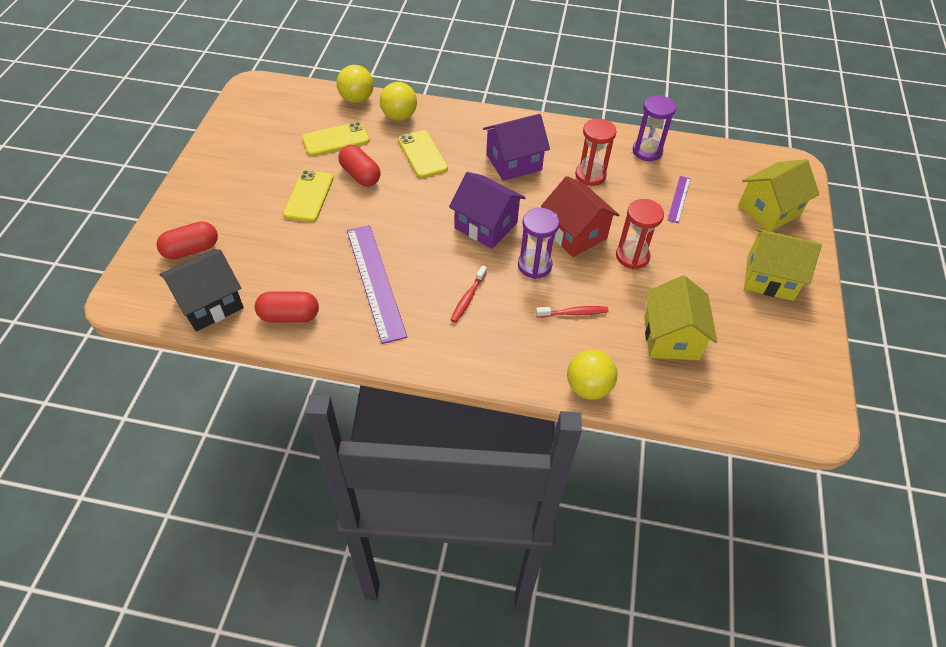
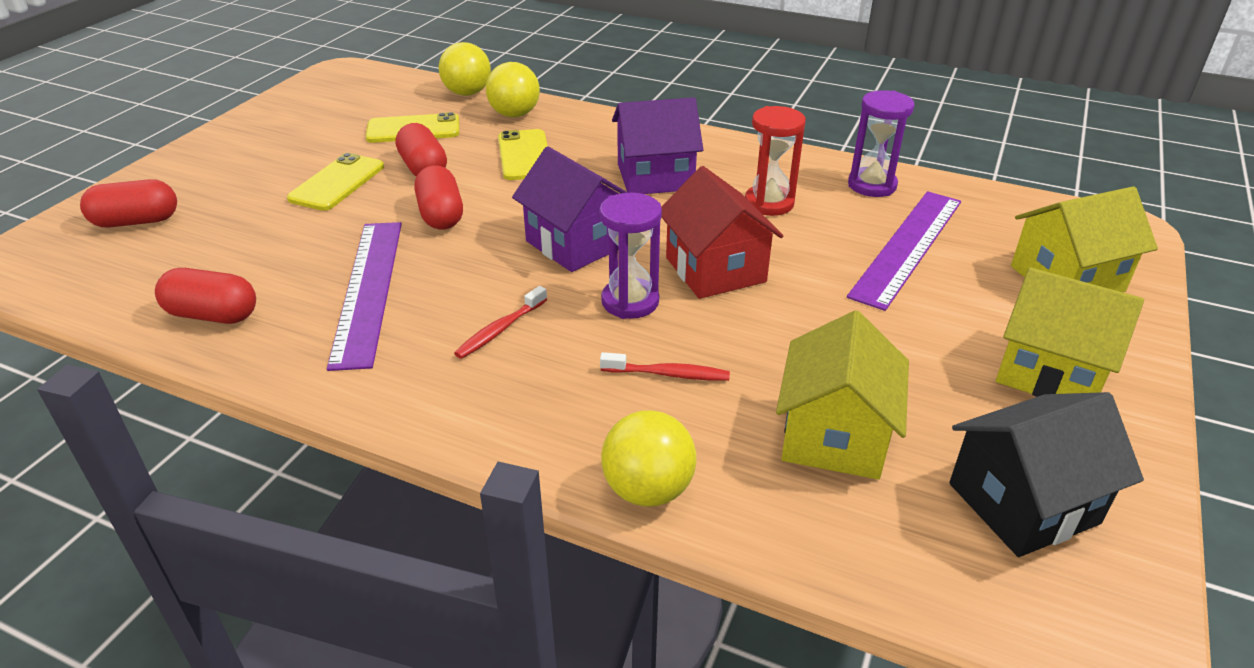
camera: 15 degrees right, 15 degrees down
black house [159,249,244,331] -> black house moved to [949,392,1144,557]
red hourglass [616,199,664,269] -> none
purple ruler [667,176,691,223] -> purple ruler [847,191,961,311], size x2.03
none -> red capsule [415,166,463,230]

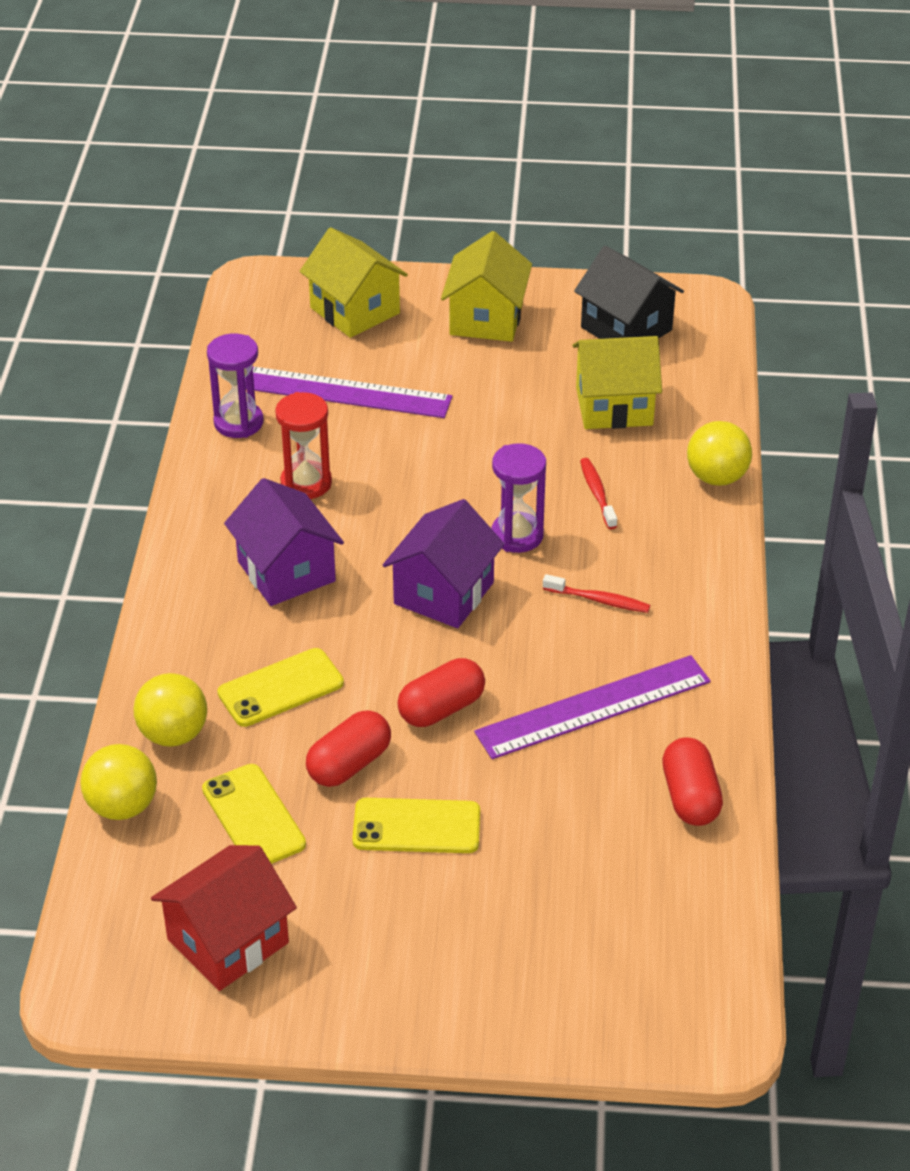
camera: 110 degrees left, 5 degrees up
red capsule [80,179,177,227] -> none
red house [661,166,783,299] -> red house moved to [151,845,297,991]

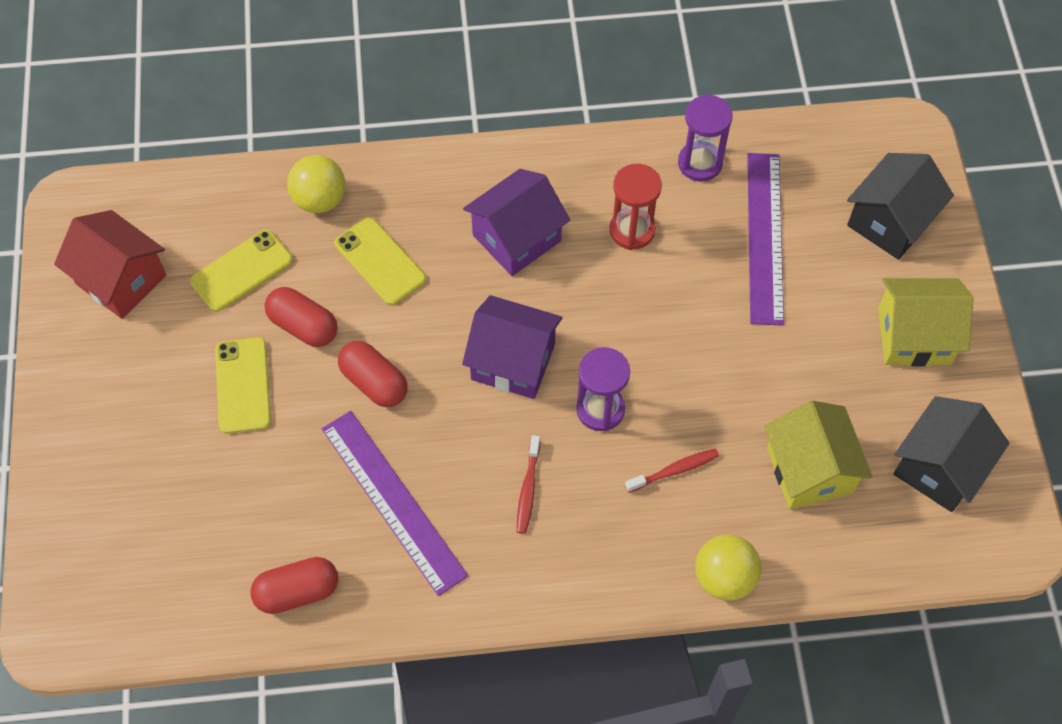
camera: 80 degrees right, 20 degrees up
yellow ball [80,744,157,820] -> none
yellow house [299,227,408,338] -> black house [847,153,954,260]

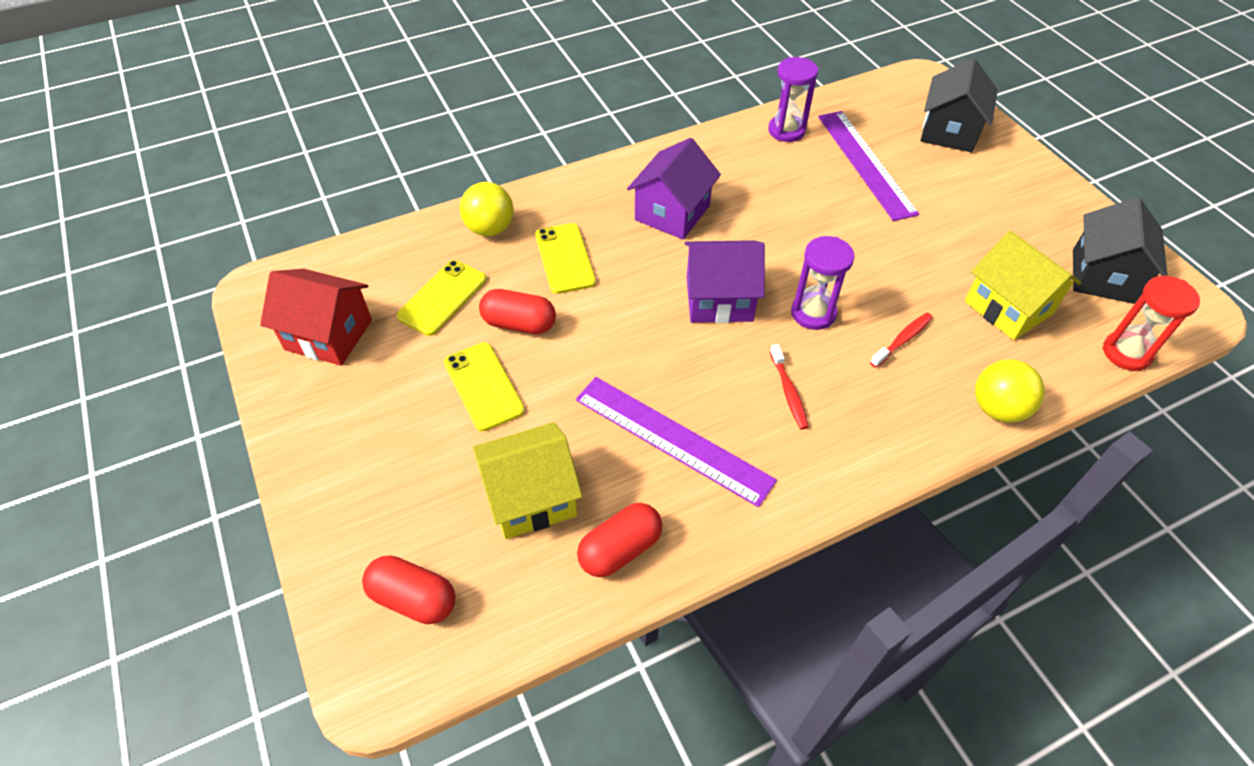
camera: 20 degrees left, 10 degrees down
yellow phone [334,217,426,305] -> yellow phone turned 45 degrees clockwise [535,223,596,294]
red capsule [338,341,408,407] -> red capsule moved to [362,556,456,624]
red hourglass [609,164,662,250] -> red hourglass moved to [1102,276,1200,371]
yellow house [878,278,974,366] -> yellow house moved to [473,422,582,539]

